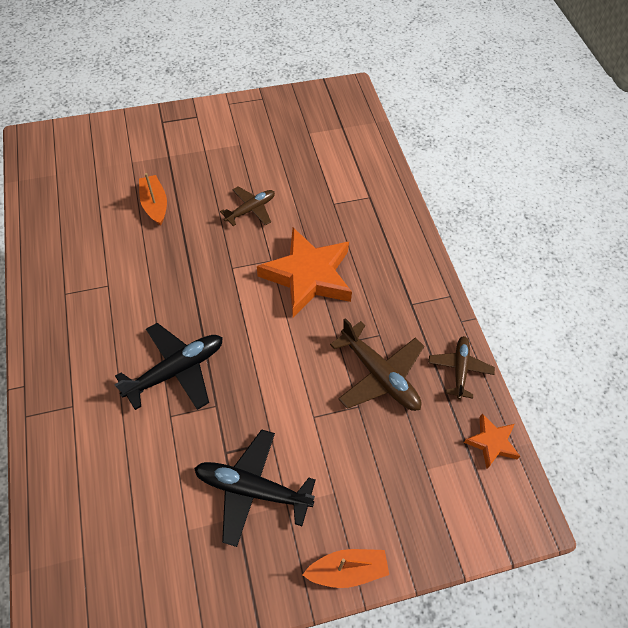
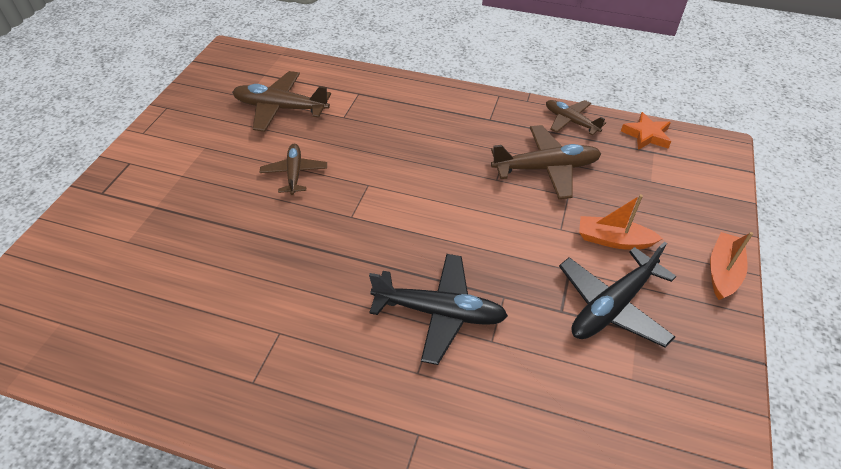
camera: 55 degrees left, 10 degrees down
black plane [114,323,223,410] -> black plane turned 105 degrees clockwise [369,254,508,365]
orange boat [139,173,167,226] -> orange boat moved to [579,194,663,250]
orange star [257,228,352,318] -> none
none -> brown plane [232,71,331,132]

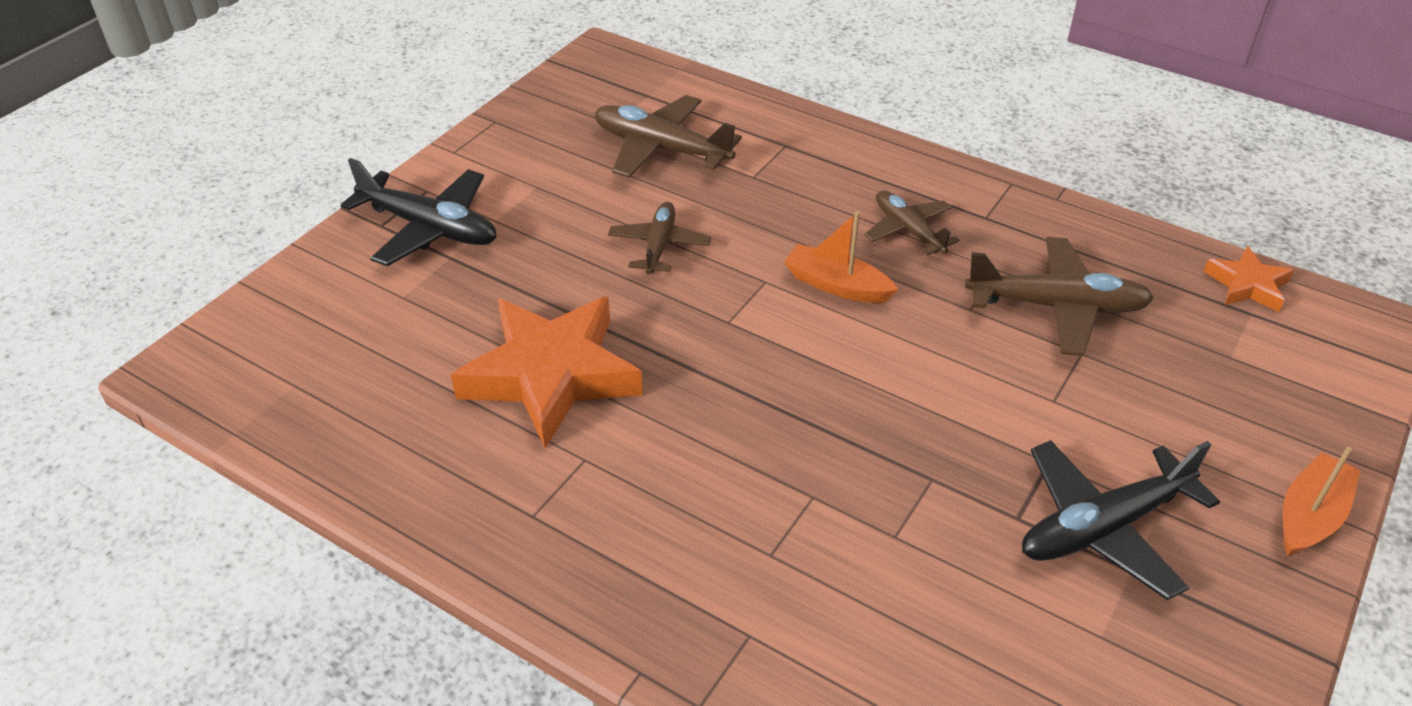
camera: 15 degrees right, 5 degrees down
black plane [369,254,508,365] -> black plane moved to [341,158,497,266]
brown plane [546,100,606,135] -> brown plane moved to [864,191,960,256]
orange boat [579,194,663,250] -> orange boat moved to [784,212,899,303]
none -> orange star [451,296,643,448]

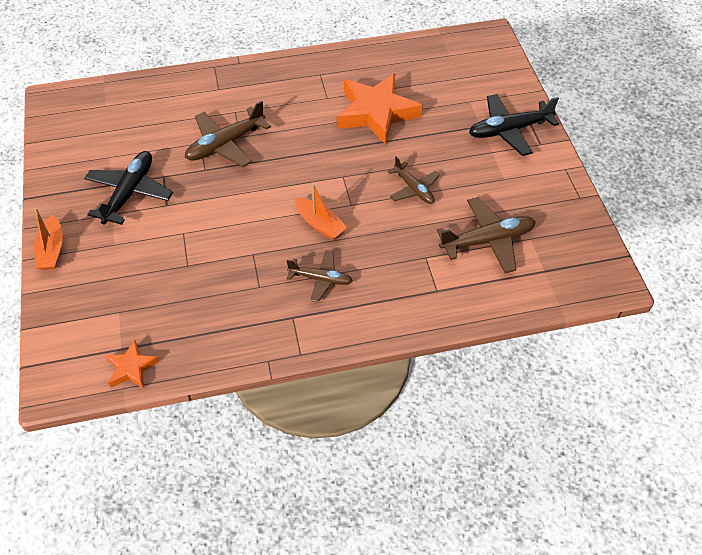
camera: 135 degrees right, 10 degrees up
orange boat [784,212,899,303] -> orange boat turned 60 degrees clockwise [295,183,348,240]
brown plane [965,237,1154,356] -> brown plane moved to [185,101,271,167]

